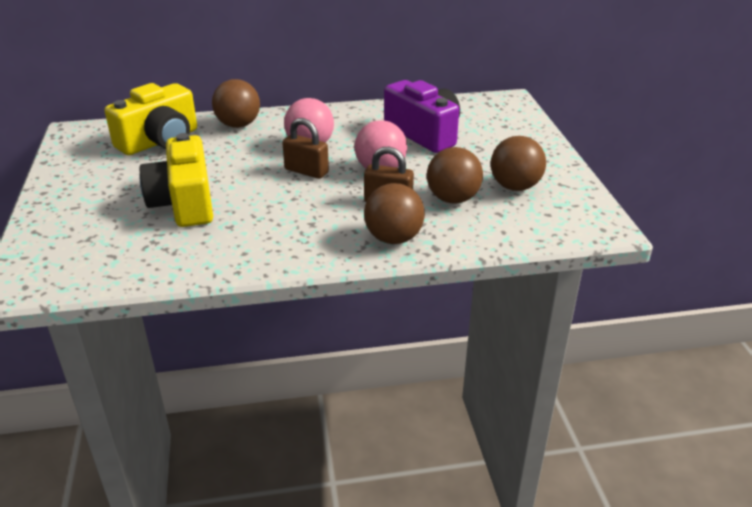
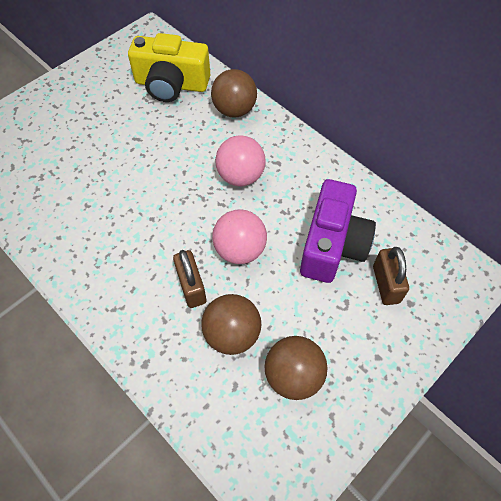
camera: 55 degrees right, 25 degrees up
yellow camera [140,133,213,227] -> none
brown padlock [282,118,329,179] -> brown padlock moved to [373,247,409,305]
brown ball [364,183,425,244] -> none

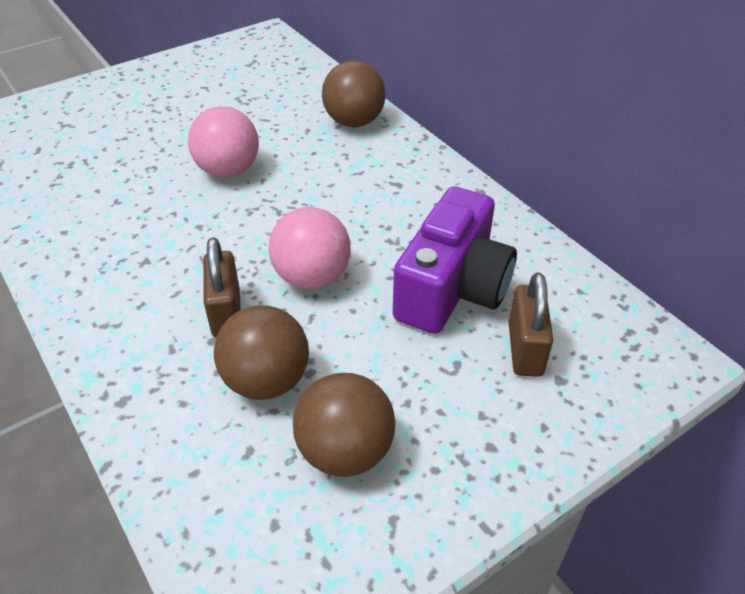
camera: 10 degrees right, 15 degrees down
yellow camera [128,33,210,102] -> none
pink ball [215,136,266,186] -> pink ball moved to [188,106,259,178]

